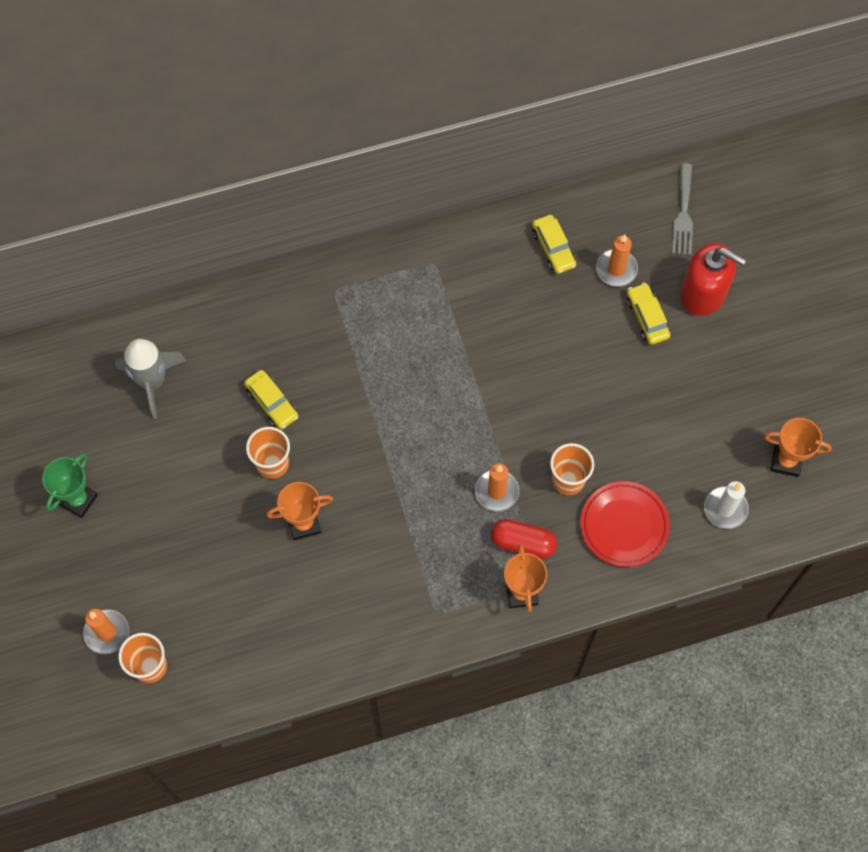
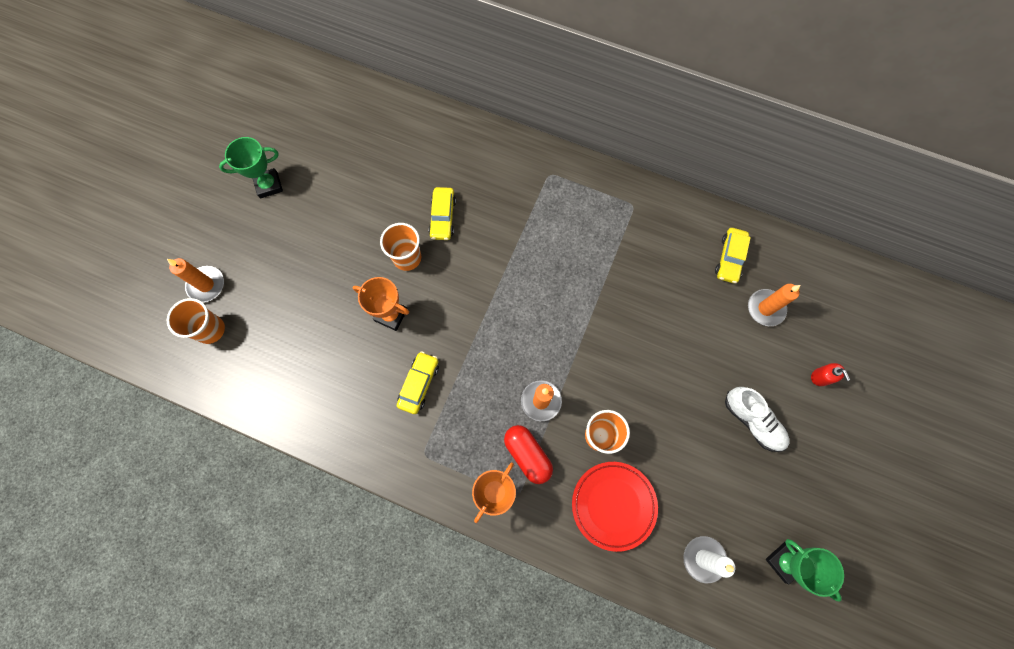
camera: 40 degrees right, 5 degrees up
grey rocket [115,339,187,419] -> none
yellow car [627,283,671,345] -> yellow car moved to [397,351,439,414]
grey fork [672,163,693,255] -> none
red soap dispenser [681,243,746,316] -> red soap dispenser [811,363,850,386], size x0.43
orange trophy [764,418,832,477] -> green trophy [765,539,844,601]
none -> white shoe [725,387,789,452]

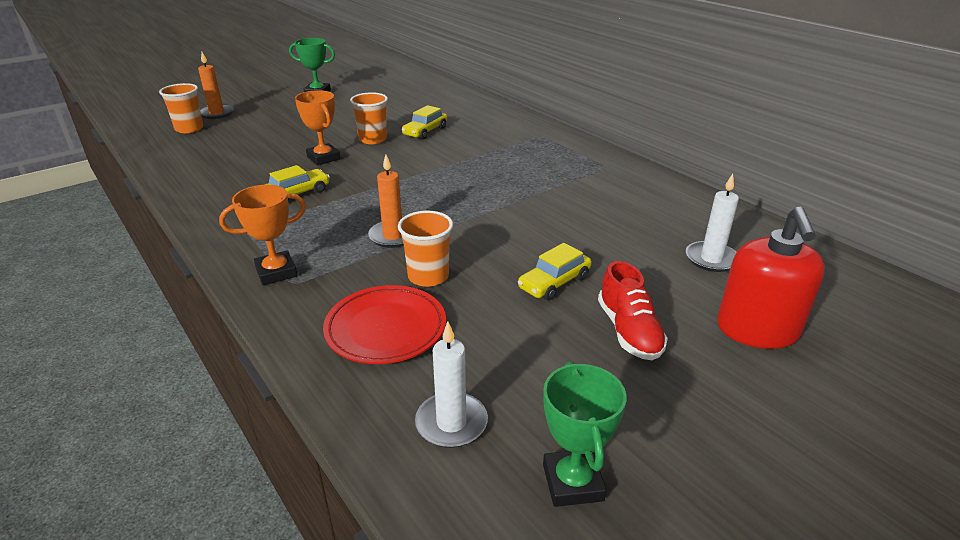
camera: 30 degrees right, 40 degrees down
red capsule [504,425,553,484] -> none
yellow car [715,228,751,283] -> yellow car moved to [518,243,592,300]
white shoe [725,387,789,452] -> red shoe [598,261,668,360]
orange candle [748,284,800,326] -> white candle [686,174,739,272]
red soap dispenser [811,363,850,386] -> red soap dispenser [717,207,825,349], size x2.31

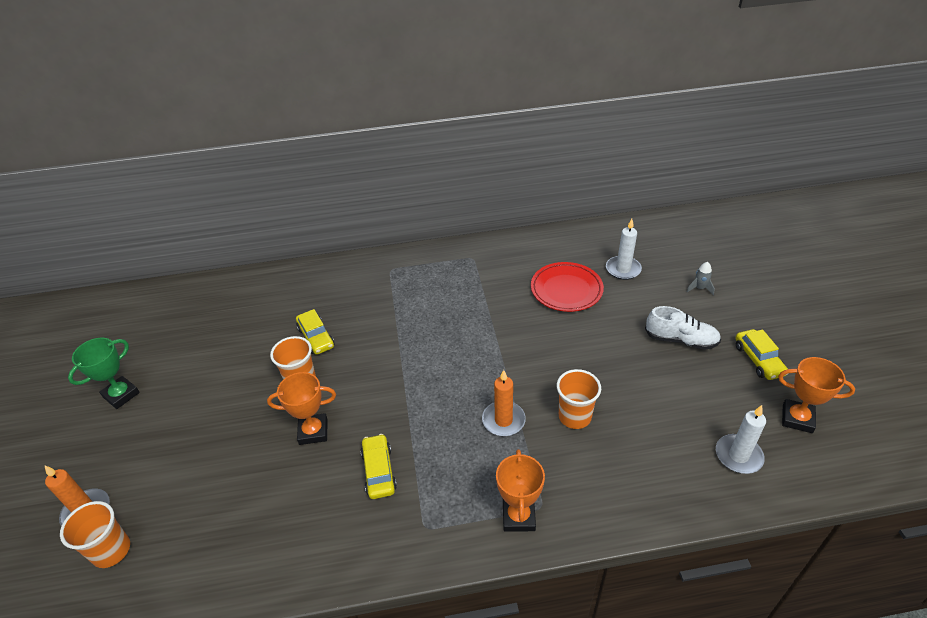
camera: 60 degrees left, 10 degrees up
red plate [323,285,446,364] -> red plate moved to [531,262,604,312]
yellow car [518,243,592,300] -> yellow car moved to [735,329,788,380]
green trophy [543,361,627,507] -> orange trophy [778,357,855,433]
red shoe [598,261,668,360] -> white shoe [645,306,721,350]
red soap dispenser [717,207,825,349] -> grey rocket [686,262,715,295]

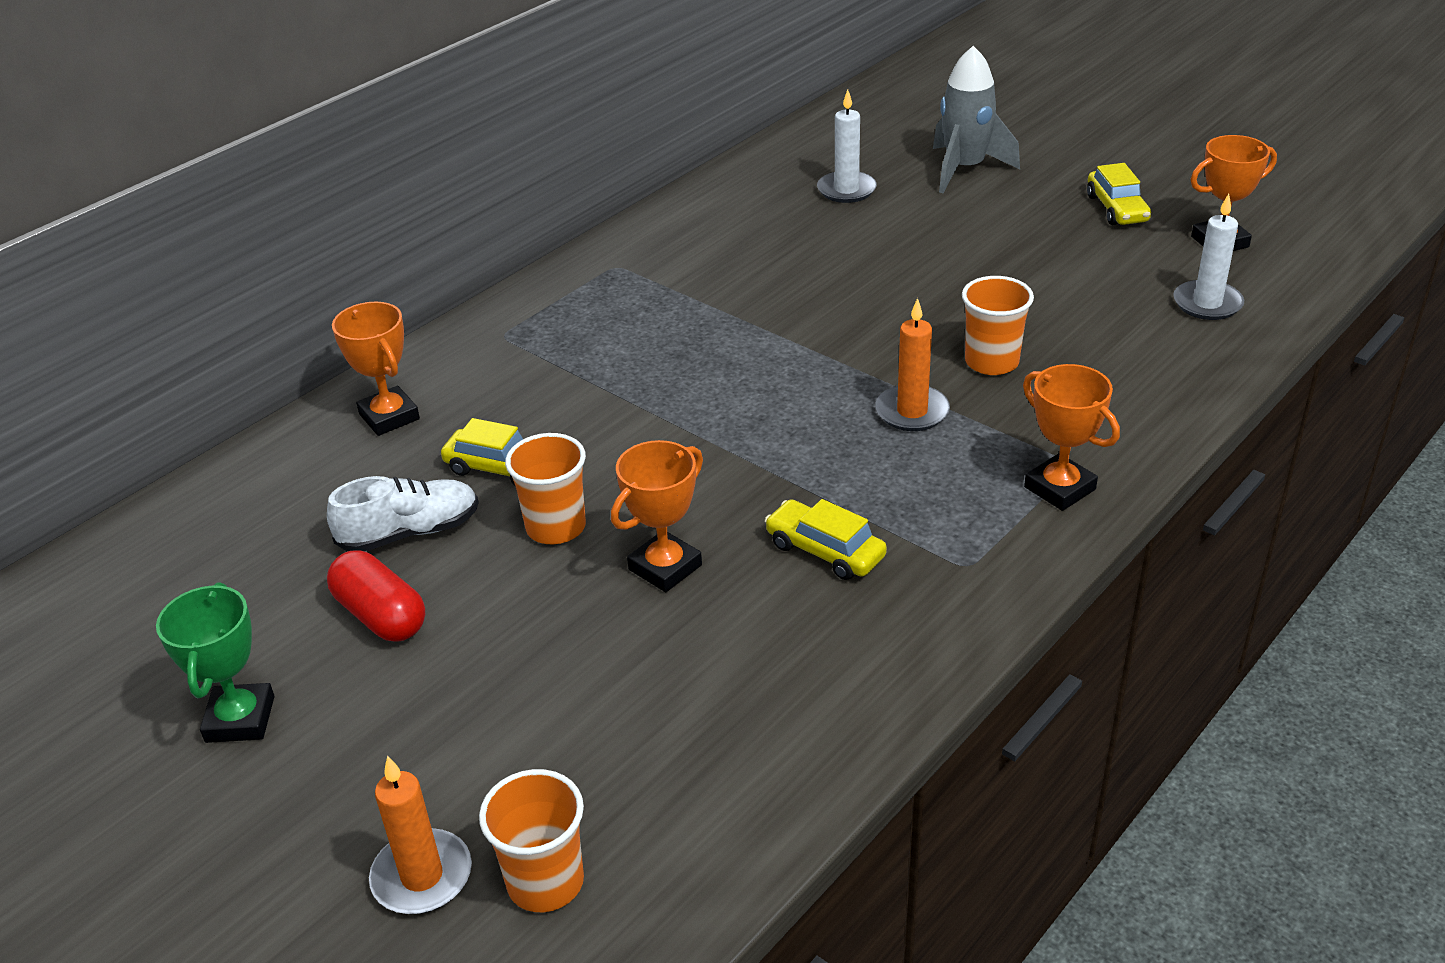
camera: 40 degrees left, 5 degrees down
red plate [531,262,604,312] -> none
white shoe [645,306,721,350] -> white shoe moved to [327,476,479,552]
grey rocket [686,262,715,295] -> grey rocket [933,46,1020,193], size x2.29
yellow car [735,329,788,380] -> yellow car turned 45 degrees clockwise [1087,163,1151,225]
none -> red capsule [327,550,425,642]
none -> orange trophy [332,302,420,436]

